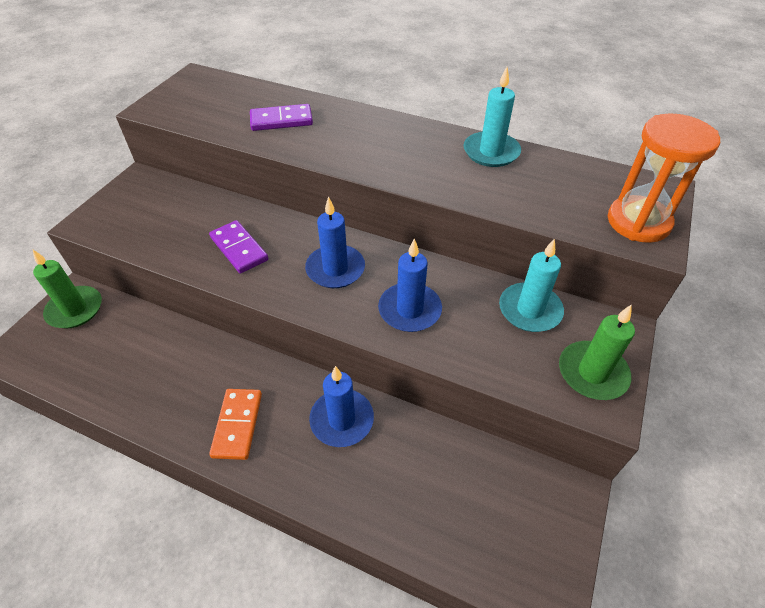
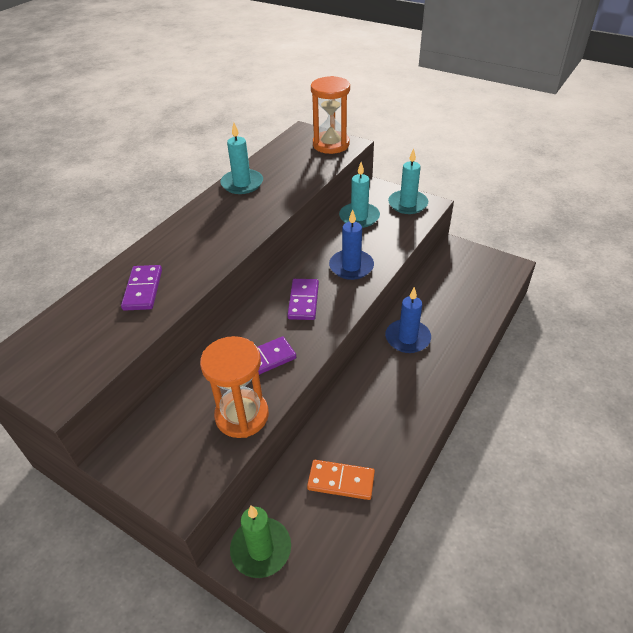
camera: 80 degrees left, 5 degrees down
orange domino [209,389,262,460] -> orange domino moved to [307,460,375,500]
blue candle [305,196,365,288] -> purple domino [287,279,319,320]
green candle [559,305,635,400] -> turquoise candle [388,149,428,214]
none -> orange hourglass [200,336,269,438]

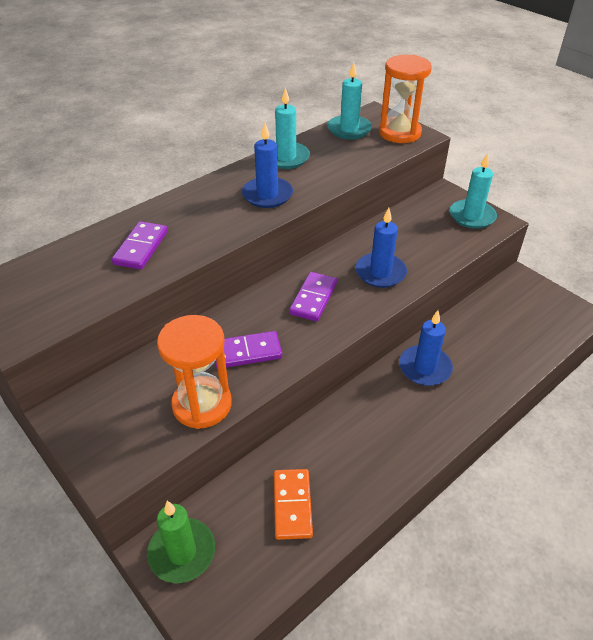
camera: 15 degrees right, 0 degrees up
orange domino [307,460,375,500] -> orange domino turned 60 degrees clockwise [274,469,313,540]
turquoise candle [339,162,380,228] -> turquoise candle moved to [327,62,372,140]
none -> blue candle [242,123,293,208]

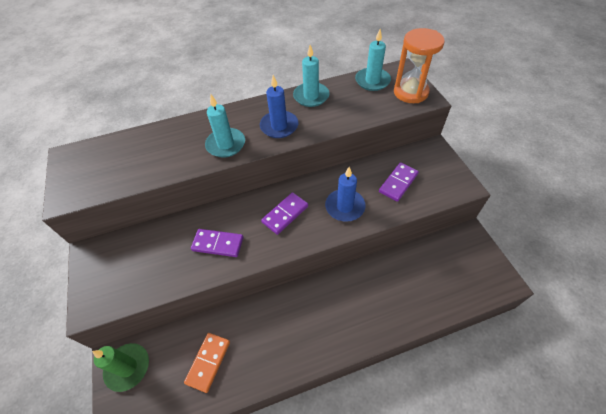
camera: 25 degrees right, 10 degrees up
purple domino [112,221,168,270] -> purple domino moved to [379,162,419,202]
orange hourglass [157,315,232,429] -> none
blue candle [399,310,453,386] -> none
turquoise candle [450,153,497,229] -> turquoise candle moved to [205,95,245,158]

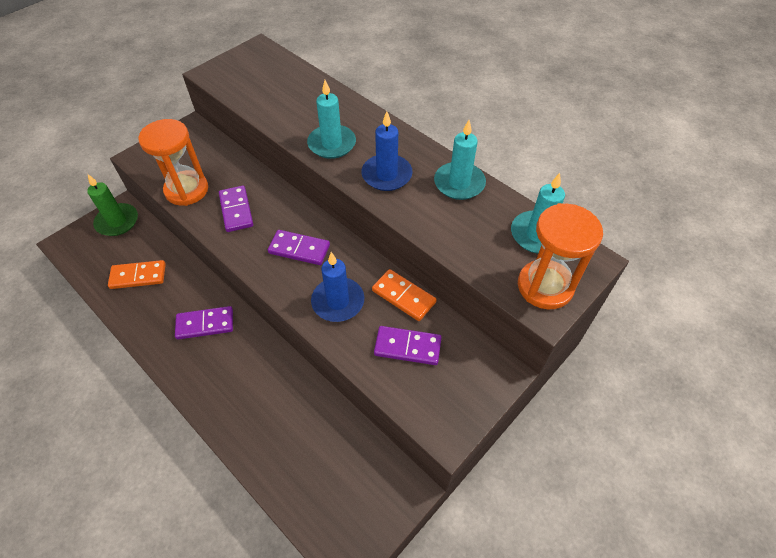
camera: 60 degrees right, 0 degrees up
none -> orange hourglass [138,119,208,206]
none -> purple domino [175,306,233,340]
none -> orange domino [372,269,437,321]

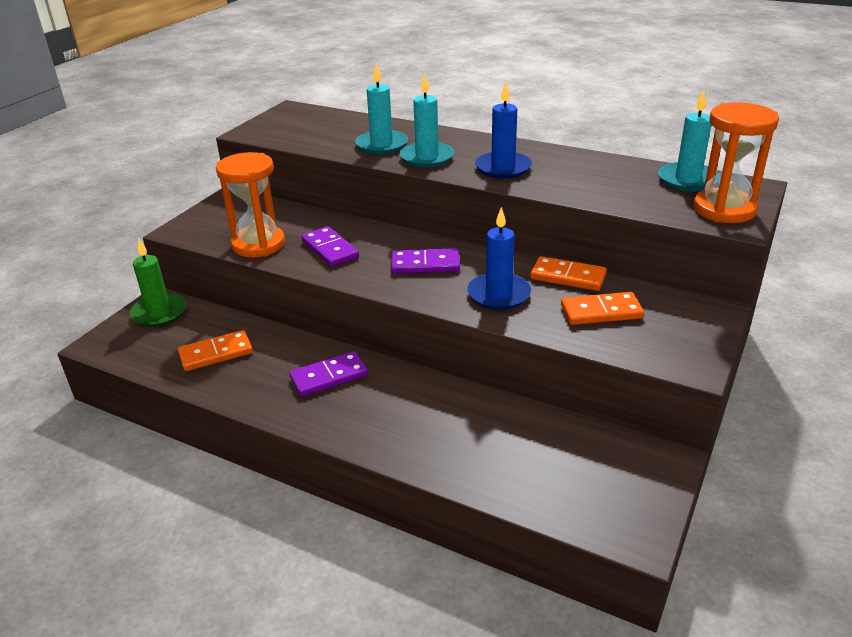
camera: 15 degrees left, 20 degrees down
purple domino [374,326,442,365] -> orange domino [561,292,644,325]
turquoise candle [434,120,486,200] -> turquoise candle moved to [355,63,408,154]

